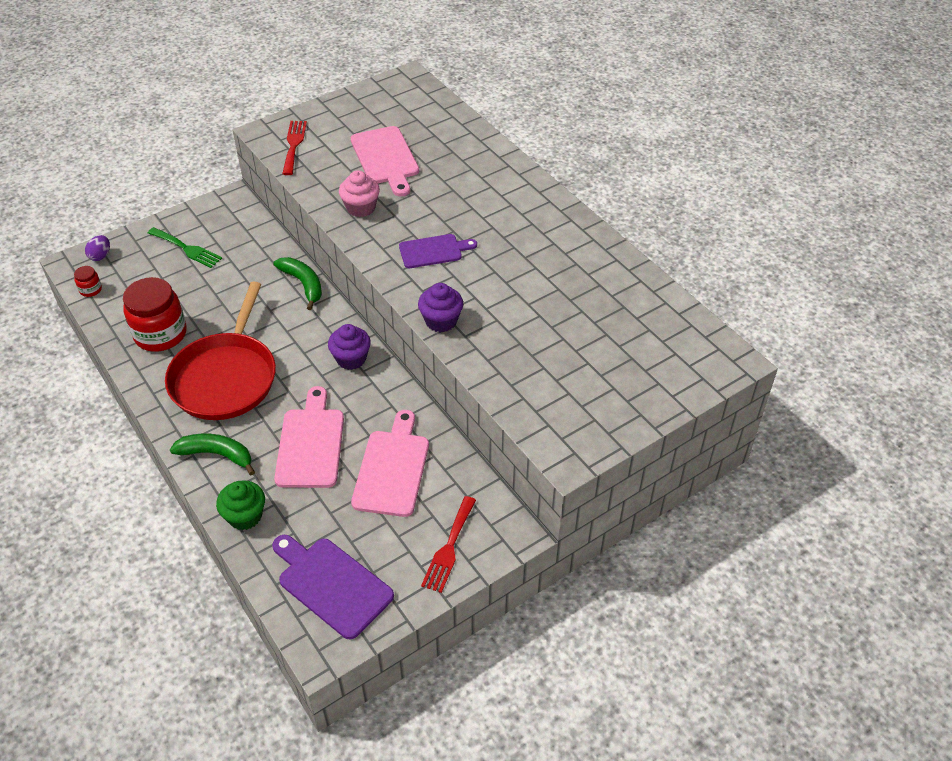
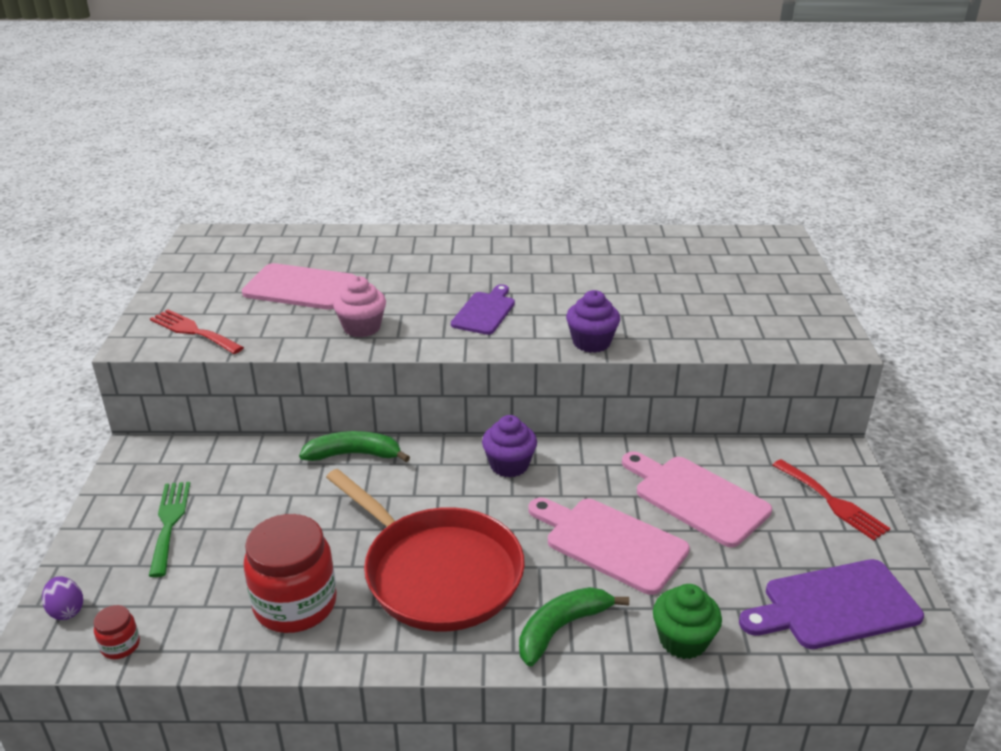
camera: 55 degrees left, 15 degrees down
green fork [148,227,222,268] -> green fork turned 75 degrees counterclockwise [149,482,190,577]

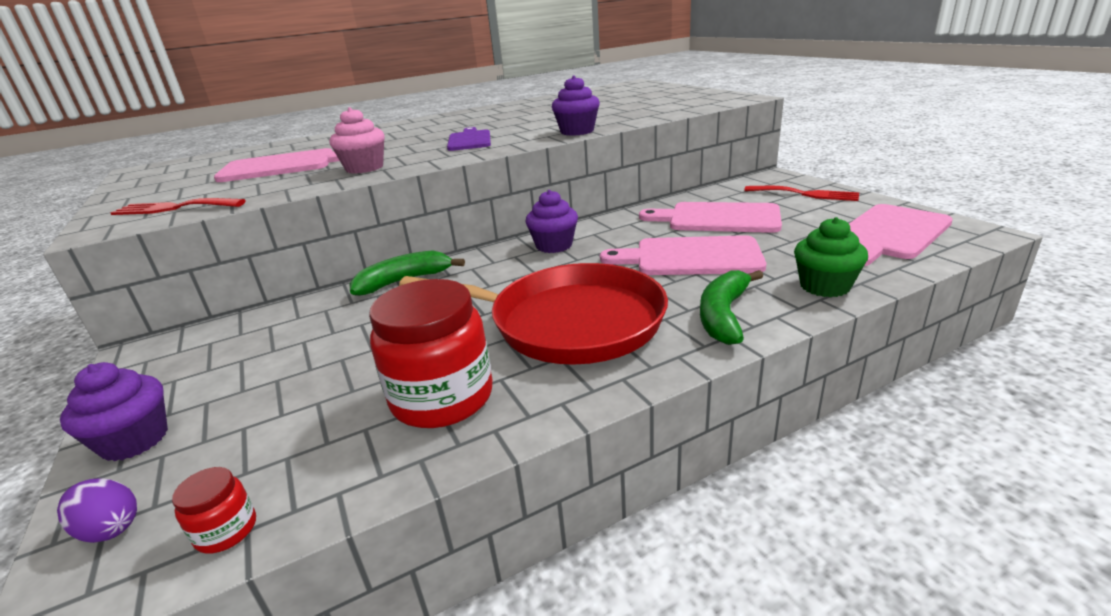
camera: 25 degrees left, 5 degrees down
green fork [149,482,190,577] -> none
purple cutting board [739,559,924,649] -> pink cutting board [849,204,953,266]
none -> purple cupcake [60,362,168,461]

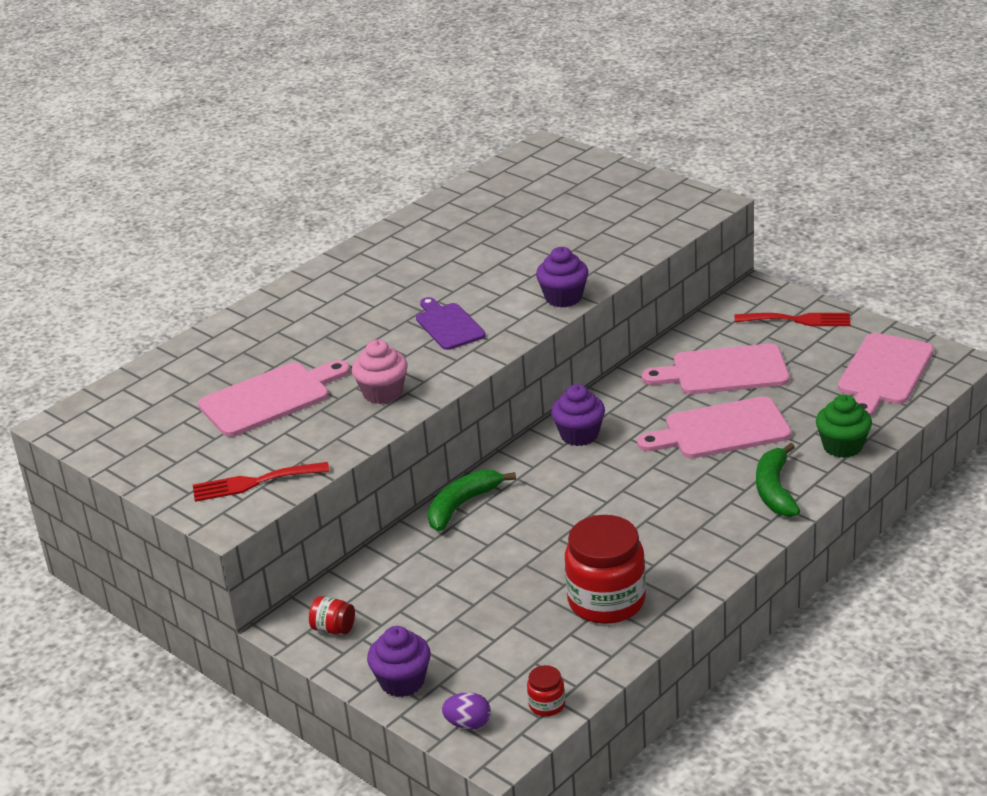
camera: 20 degrees left, 5 degrees up
red pan [399,263,668,365] -> none
none -> red jar [309,596,355,635]

